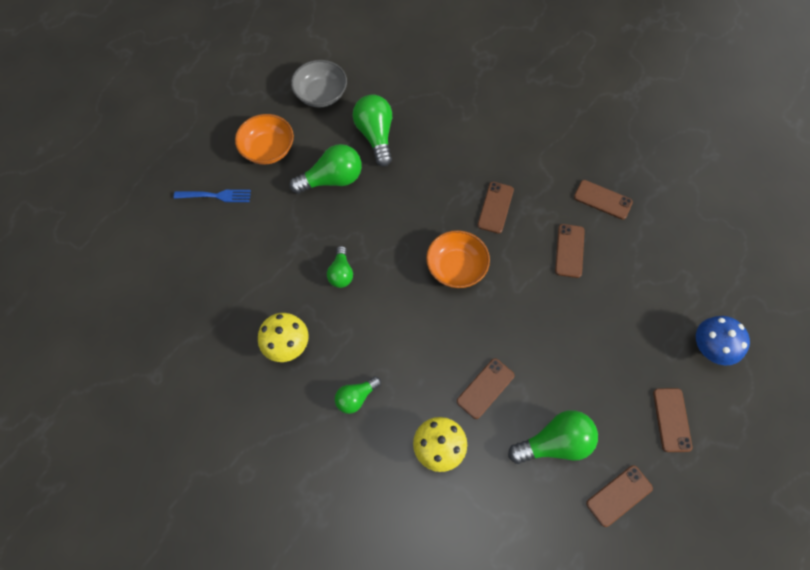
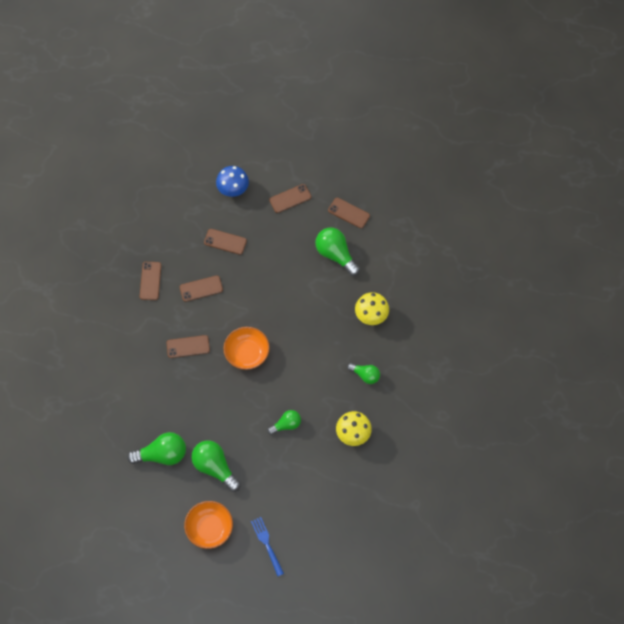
camera: 115 degrees left, 0 degrees up
grey bowl [291,60,347,107] -> none
green light bulb [353,95,392,167] -> green light bulb turned 150 degrees counterclockwise [127,432,186,465]
brown phone [457,358,514,419] -> brown phone moved to [204,229,247,255]

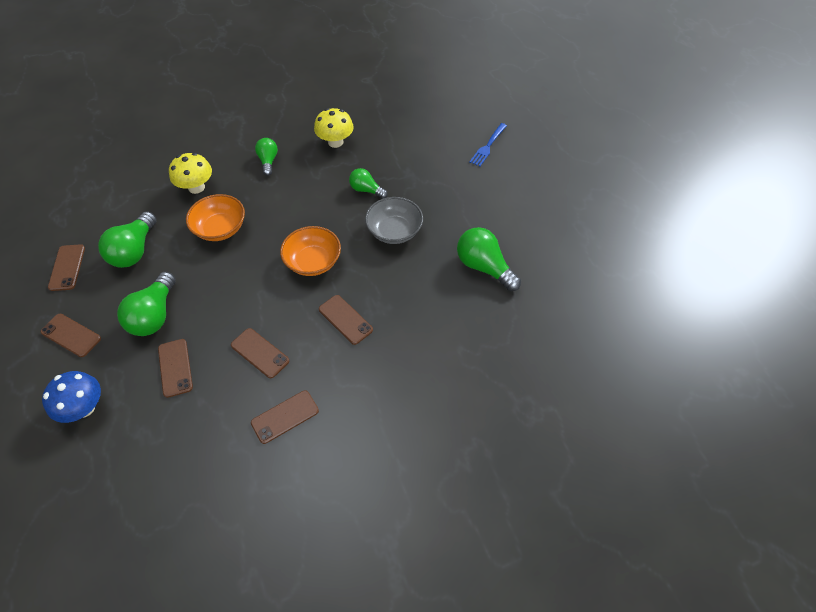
camera: 125 degrees left, 10 degrees down
orange bowl [184,501,233,549] -> orange bowl moved to [186,194,245,241]
green light bulb [191,440,241,492] -> green light bulb moved to [117,272,176,336]
none -> grey bowl [365,197,423,244]

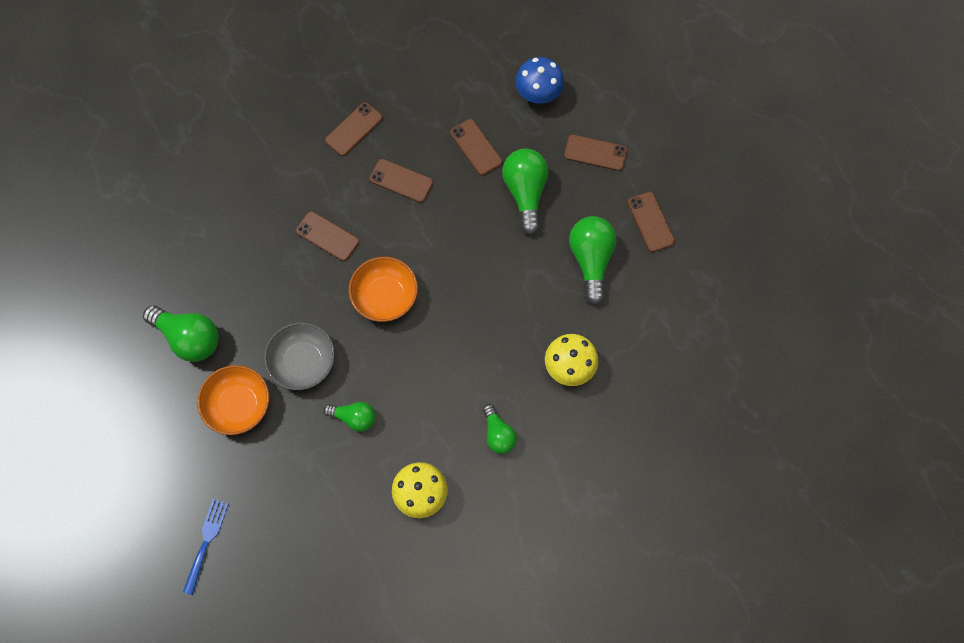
camera: 165 degrees right, 15 degrees up
orange bowl [186,194,245,241] -> orange bowl moved to [197,365,269,435]

